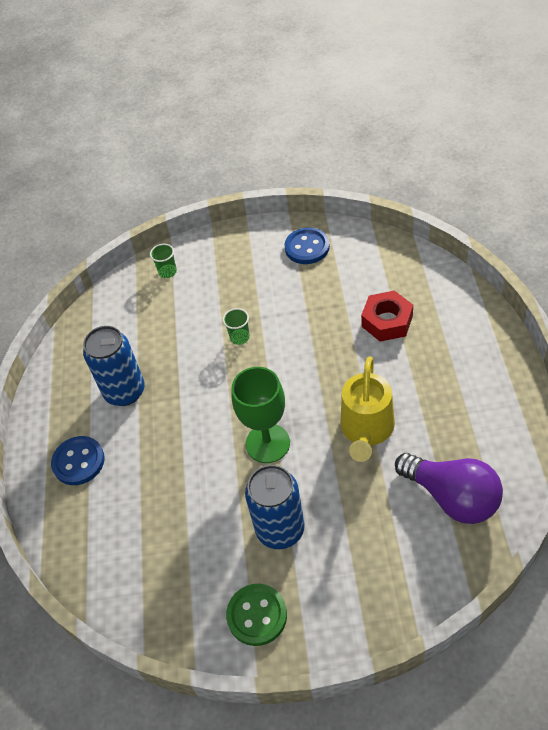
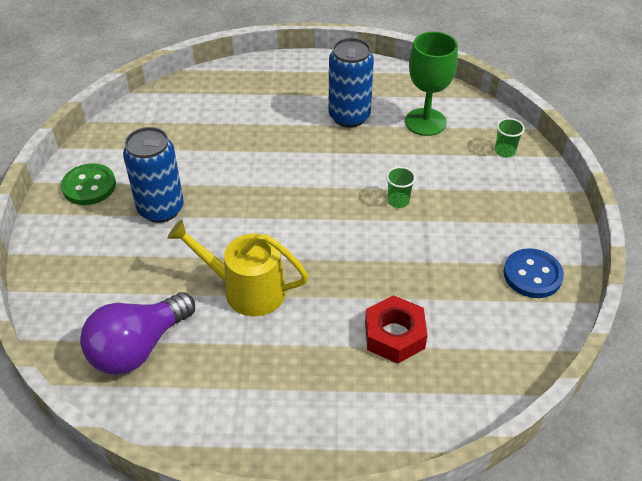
camera: 90 degrees right, 5 degrees down
blue button [51,436,105,485] -> none
green goblet [231,367,290,463] -> green goblet moved to [405,31,458,136]

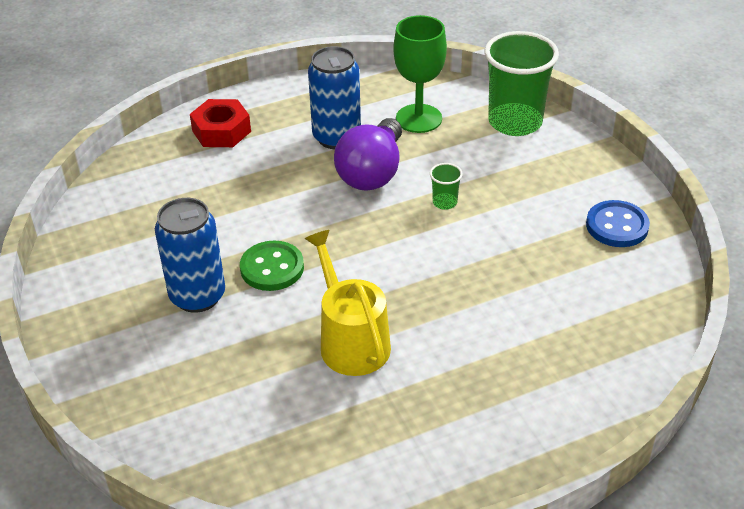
camera: 25 degrees left, 5 degrees down
green button [61,163,116,205] -> green button moved to [240,241,304,291]
purple light bulb [80,292,195,375] -> purple light bulb moved to [334,118,402,191]
yellow watering can [167,220,309,316] -> yellow watering can turned 75 degrees clockwise [305,230,391,376]
red nut [365,295,428,364] -> red nut moved to [190,99,251,147]
green cup [495,118,525,158] -> green cup [484,31,559,136], size x2.37

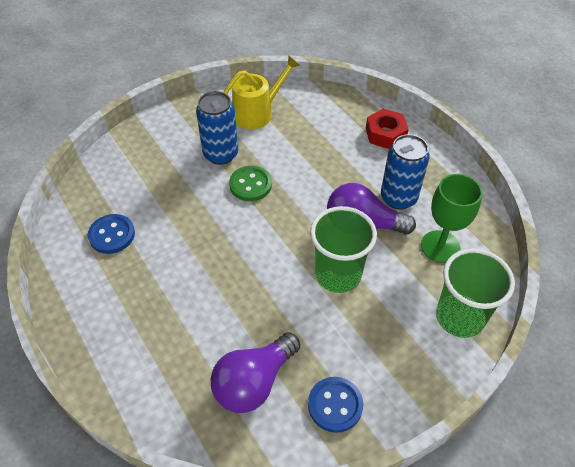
camera: 80 degrees right, 10 degrees up
yellow watering can [305,230,391,376] -> yellow watering can moved to [224,56,300,129]
green cup [430,163,463,210] -> green cup [310,206,377,293], size x2.37
none -> blue button [88,214,135,254]
none -> purple light bulb [211,332,300,413]

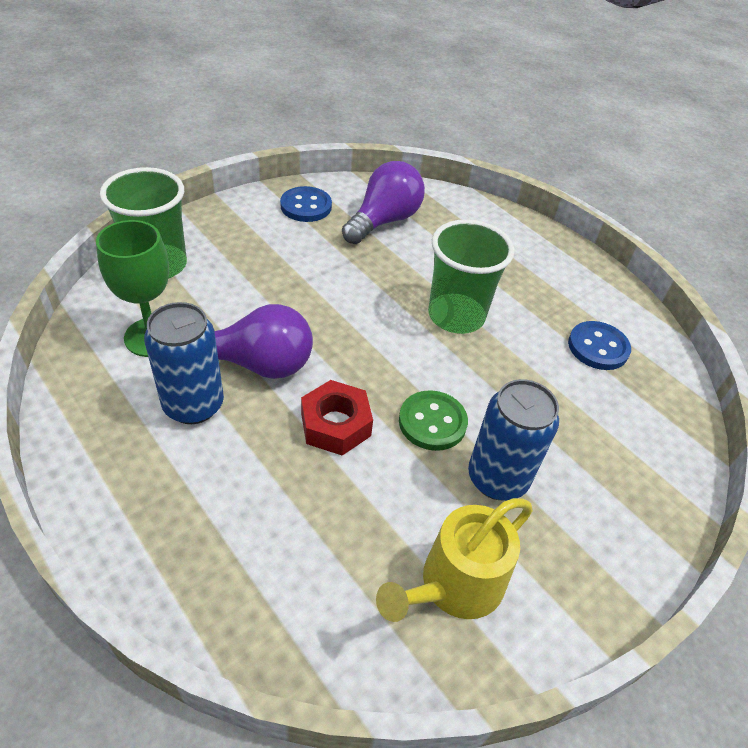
camera: 170 degrees right, 5 degrees down
green cup [310,206,377,293] -> green cup moved to [428,219,515,334]
red nut [366,109,409,149] -> red nut moved to [301,380,373,456]

